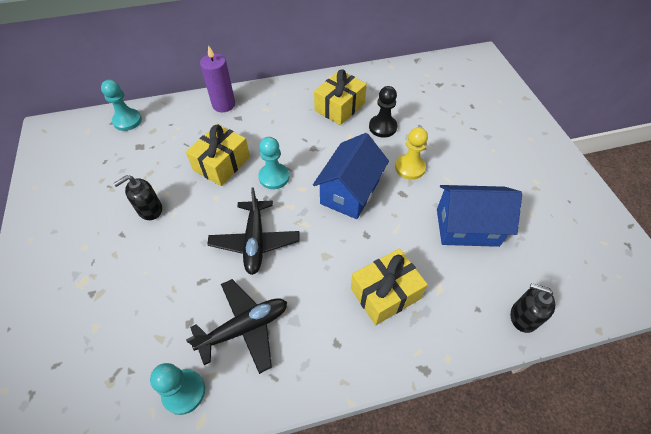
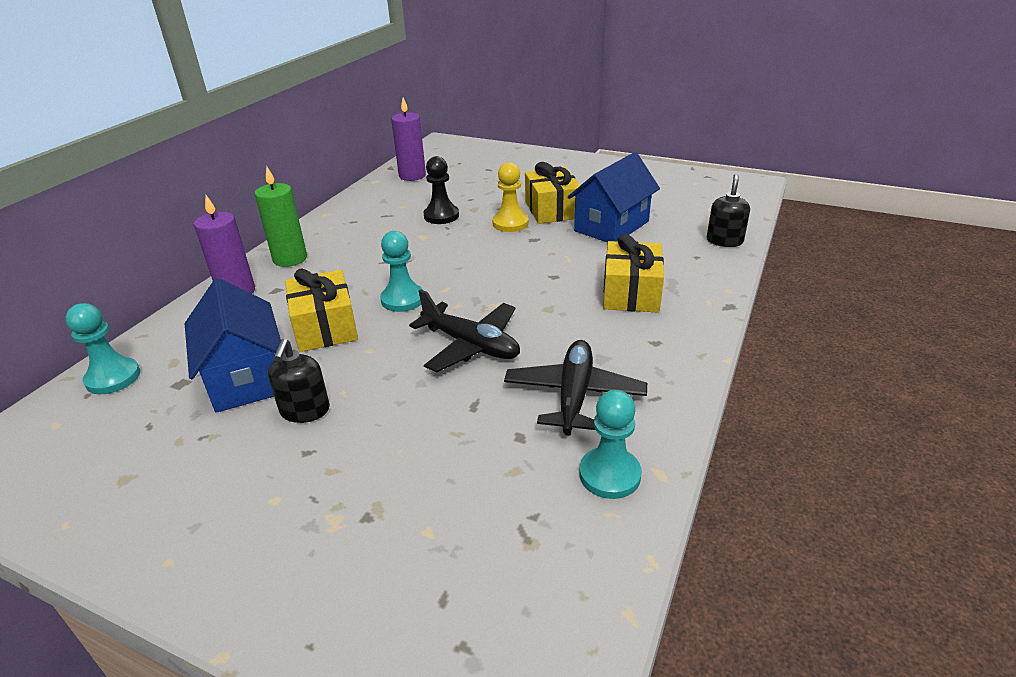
camera: 50 degrees left, 20 degrees down
blue house [313,133,389,219] -> blue house moved to [185,278,281,413]
yellow gift [314,69,367,125] -> yellow gift moved to [525,162,580,224]
black soap dispenser [511,283,555,333] -> black soap dispenser turned 135 degrees clockwise [707,174,750,247]
none -> green candle [254,166,307,267]
none -> purple candle [391,97,426,181]

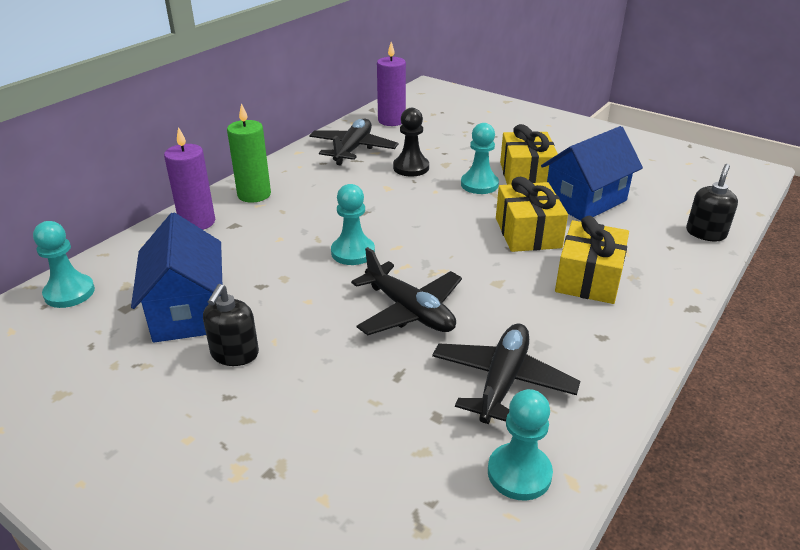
camera: 10 degrees right, 0 degrees up
yellow gift [285,268,358,352] -> yellow gift moved to [496,177,568,252]
yellow pawn [492,162,529,232] -> turquoise pawn [461,123,499,194]
none -> black plane [309,119,398,166]

